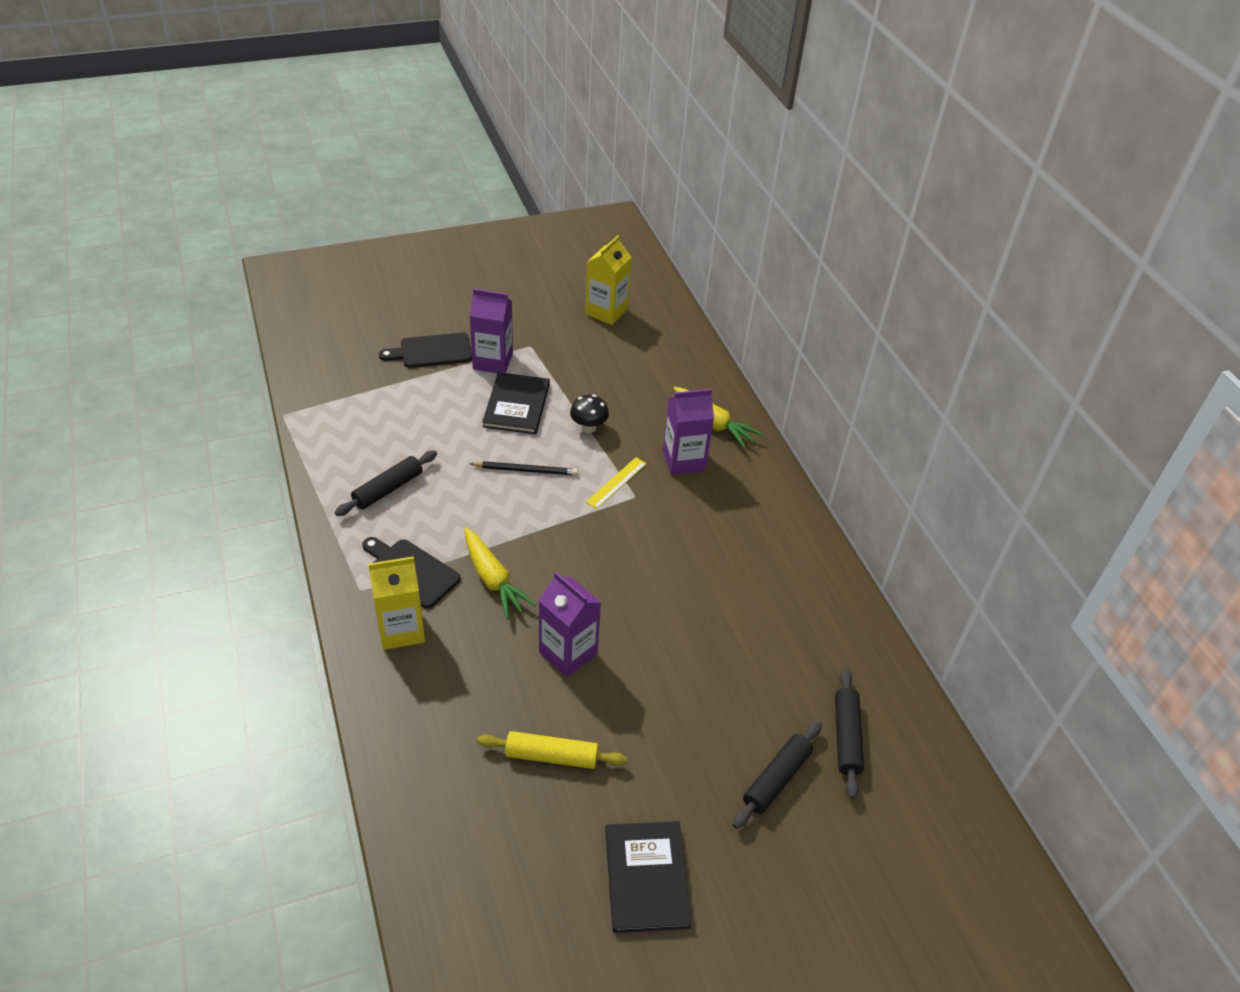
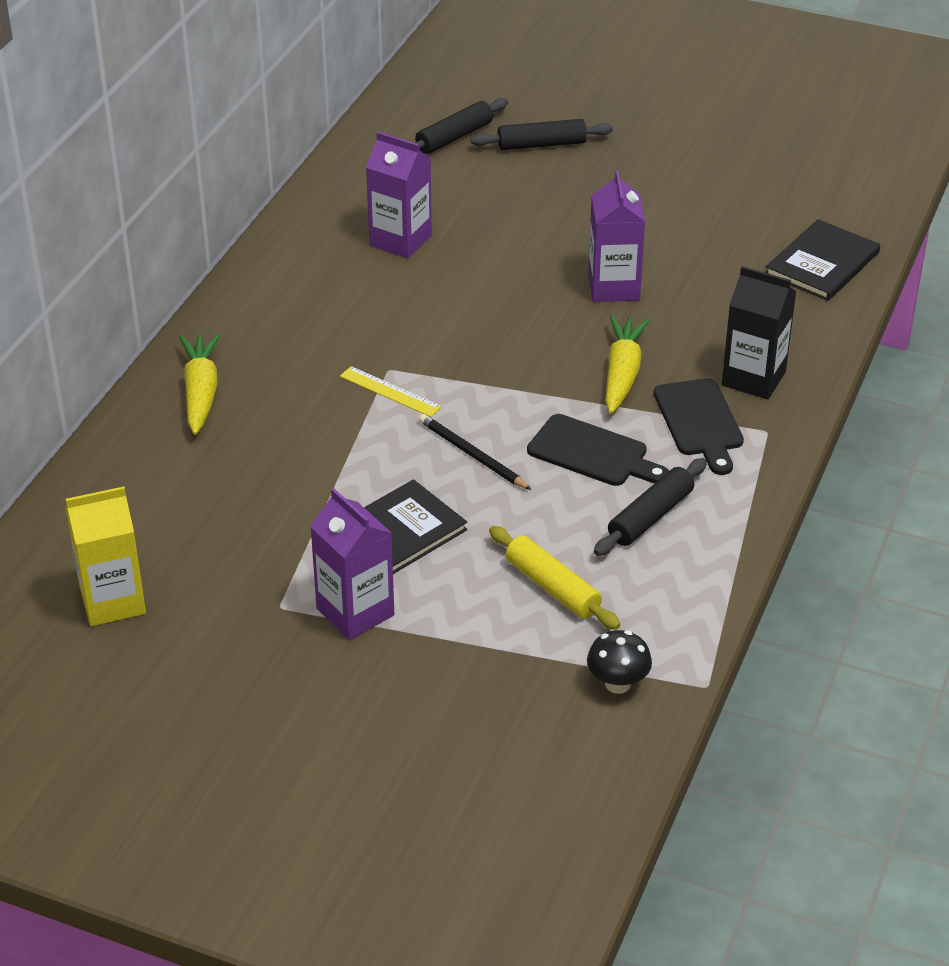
camera: 135 degrees left, 5 degrees down
black rolling pin [334,450,437,516] -> black rolling pin turned 45 degrees counterclockwise [594,458,707,556]
yellow carton [368,556,425,650] -> black carton [722,266,796,399]
black cutting board [379,333,472,368] -> black cutting board moved to [527,414,669,486]
yellow rolling pin [477,731,627,769] -> yellow rolling pin moved to [489,526,620,630]
black mushroom [570,395,609,433] -> black mushroom moved to [587,630,652,694]
yellow ruler [586,457,647,509] -> yellow ruler turned 45 degrees clockwise [340,366,442,417]
black book [605,821,692,933] -> black book moved to [766,219,880,301]
purple carton [663,389,714,475] -> purple carton moved to [366,132,432,258]

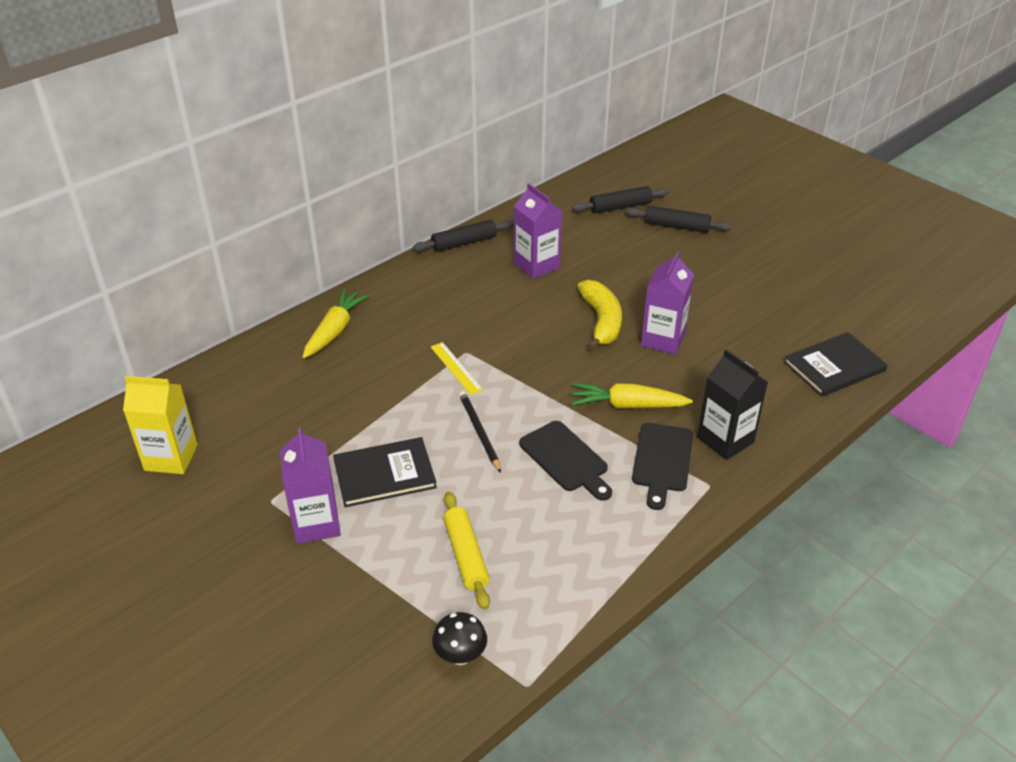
camera: 25 degrees right, 0 degrees up
black rolling pin [594,458,707,556] -> black rolling pin moved to [413,220,514,252]
yellow carrot [605,315,650,414] -> yellow carrot turned 120 degrees counterclockwise [571,383,693,409]
none -> yellow banana [577,280,622,351]

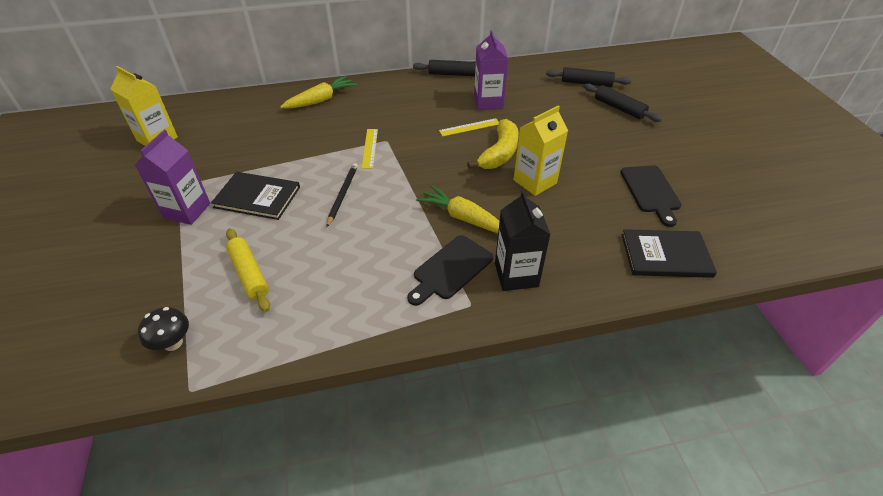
camera: 30 degrees right, 5 degrees up
yellow rolling pin [443,492,490,610] -> yellow rolling pin turned 45 degrees counterclockwise [226,228,270,312]
black cutting board [519,421,612,501] -> black cutting board moved to [621,165,682,227]
purple carton [641,252,694,355] -> yellow carton [514,106,568,196]
none -> yellow ruler [439,118,499,136]

